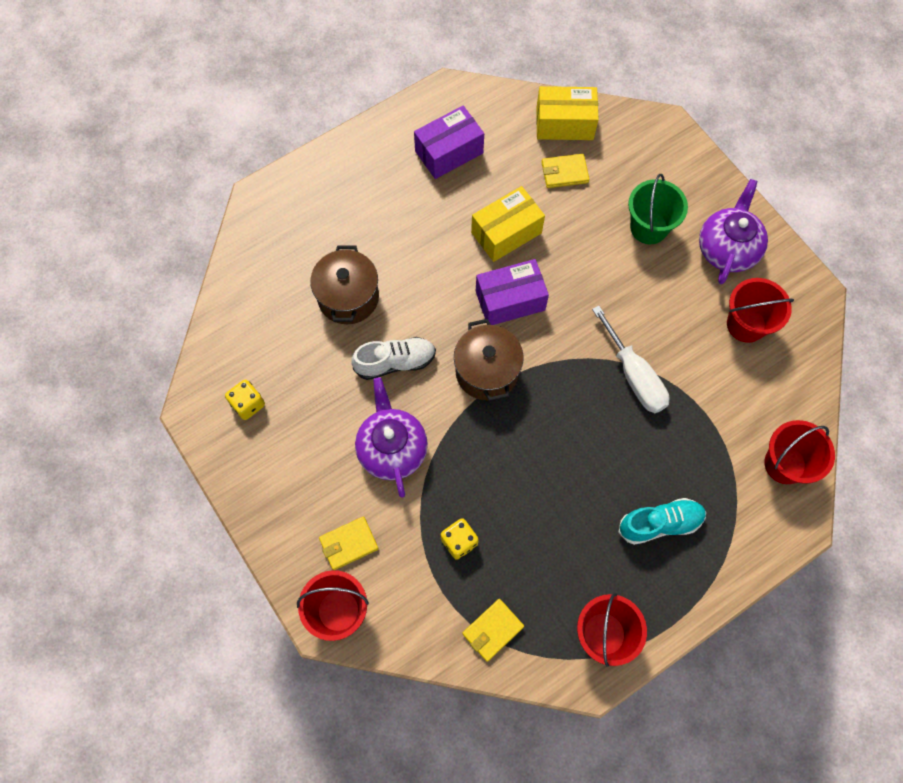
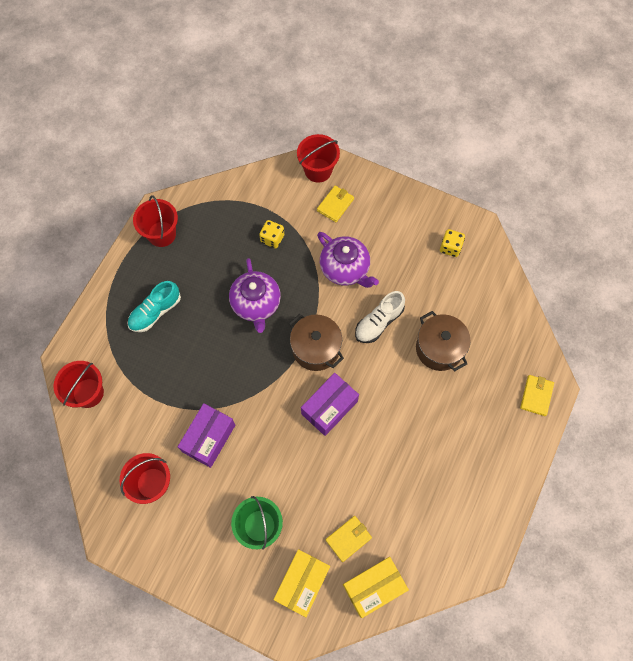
camera: 150 degrees right, 0 degrees up
purple box [414,106,484,179] -> purple box moved to [178,403,235,468]
yellow wallet [462,599,524,662] -> yellow wallet moved to [520,375,554,416]
yellow box [471,186,545,262] -> yellow box moved to [274,549,330,617]
white screwdriver [592,306,670,413] -> none
purple teapot [699,179,768,284] -> purple teapot moved to [229,258,281,333]

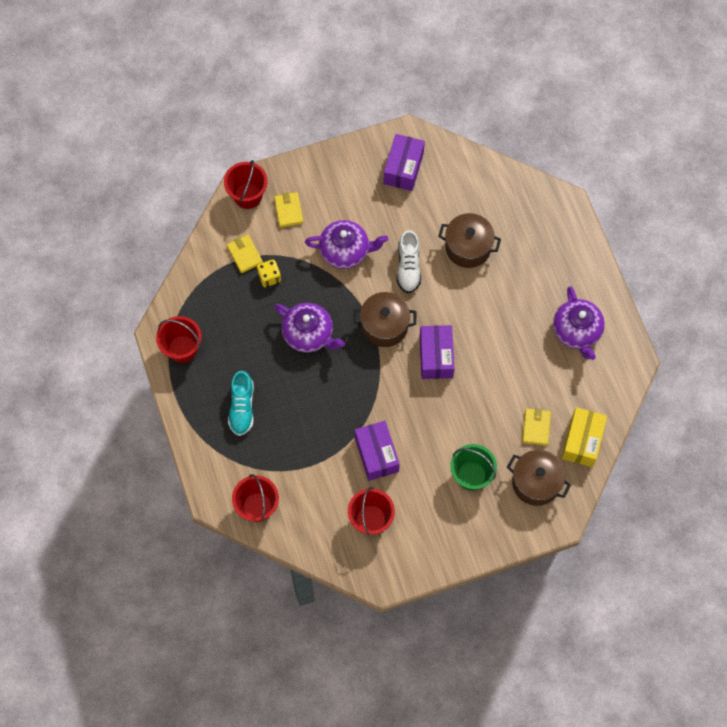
camera: 45 degrees left, 0 degrees up
yellow box [274,549,330,617] -> brown pot [507,450,571,506]
yellow dice [440,229,465,257] -> purple box [383,134,425,191]
yellow wallet [520,375,554,416] -> yellow wallet moved to [227,235,263,273]
none -> purple teapot [553,286,605,360]

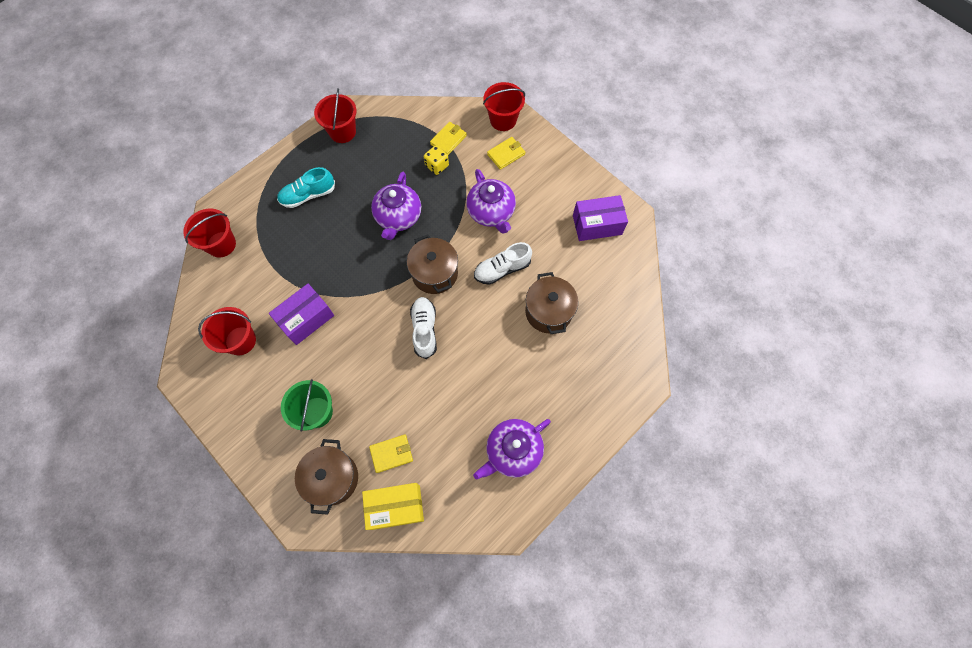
camera: 65 degrees right, 0 degrees up
purple box [420,325,454,379] -> white shoe [410,297,437,359]

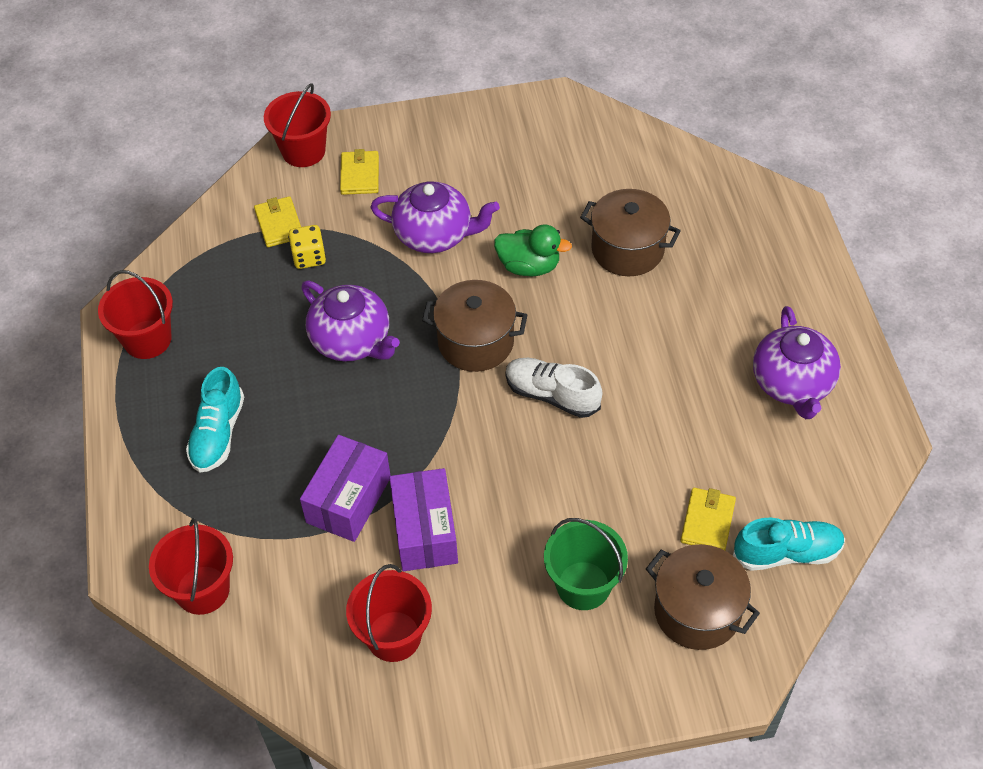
camera: 55 degrees left, 15 degrees down
yellow box [362,483,424,530] -> turquoise shoe [733,517,845,571]
white shoe [474,242,532,285] -> green duck [494,224,572,277]
purple box [573,195,628,241] -> purple box moved to [300,435,391,542]

